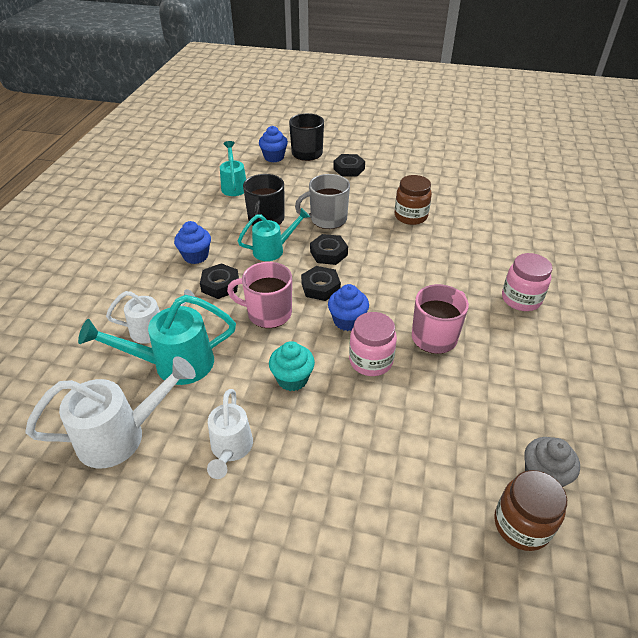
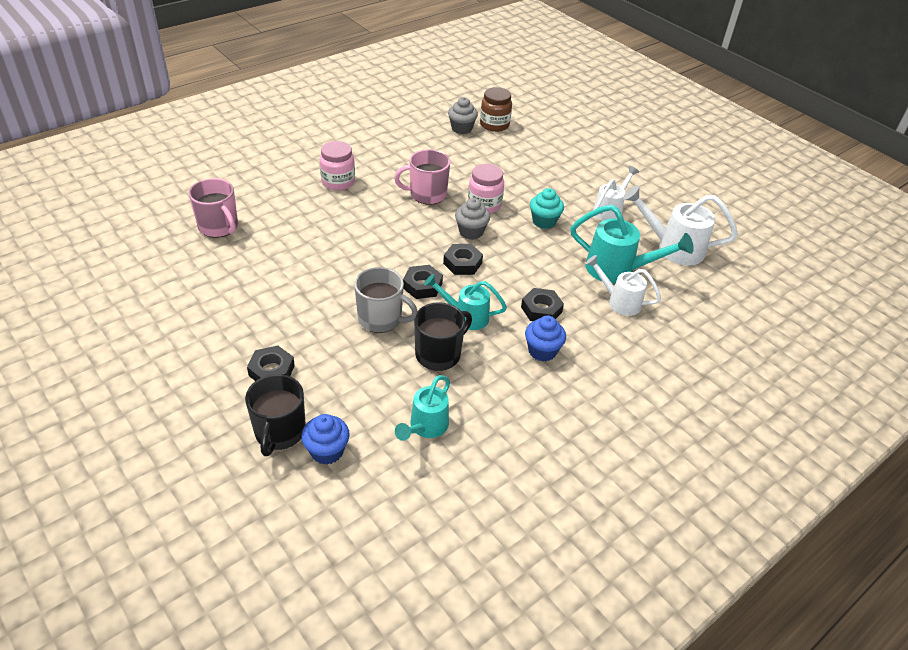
camera: 145 degrees left, 0 degrees up
pink mug [227,262,292,328] -> pink mug moved to [188,178,238,237]
blue cupcake [328,284,369,331] -> grey cupcake [455,198,490,240]
brown jar [395,175,432,225] -> none

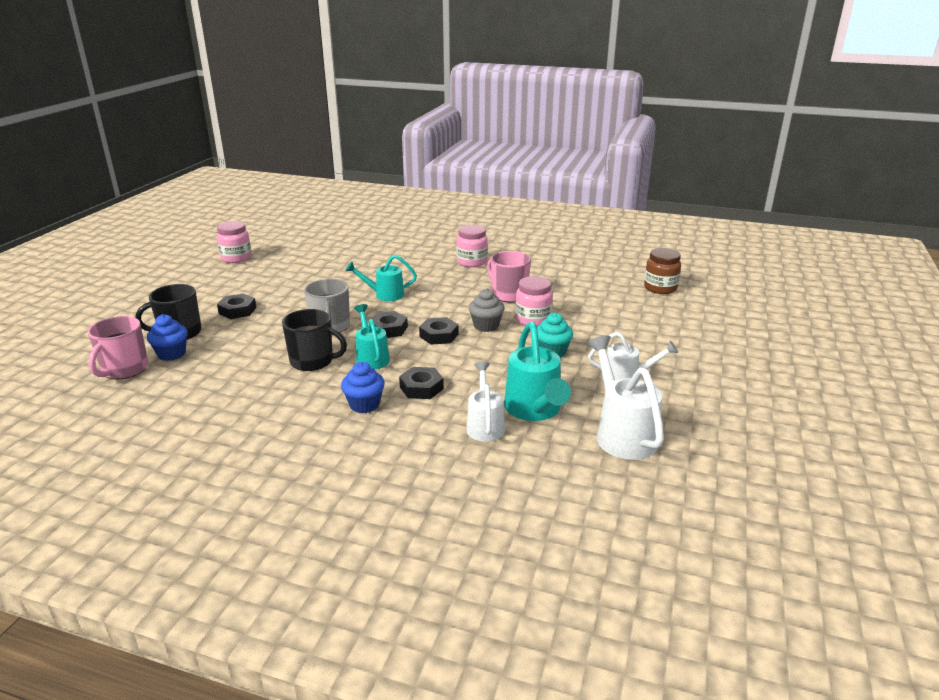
camera: 60 degrees right, 15 degrees down
pink mug [188,178,238,237] -> pink mug moved to [88,316,148,380]
turquoise watering can [395,375,450,441] -> turquoise watering can moved to [345,255,417,301]
grey cupcake [448,97,478,134] -> none
none -> pink jar [217,221,252,263]

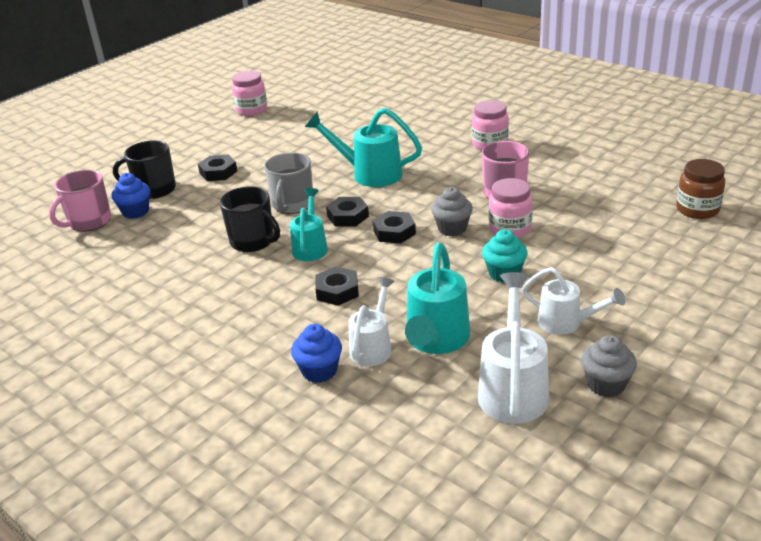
camera: 25 degrees right, 5 degrees up
blue cupcake [341,362,385,413] -> blue cupcake moved to [291,324,342,383]
turquoise watering can [345,255,417,301] -> turquoise watering can [305,108,422,187], size x1.53
none -> grey cupcake [581,335,637,397]

